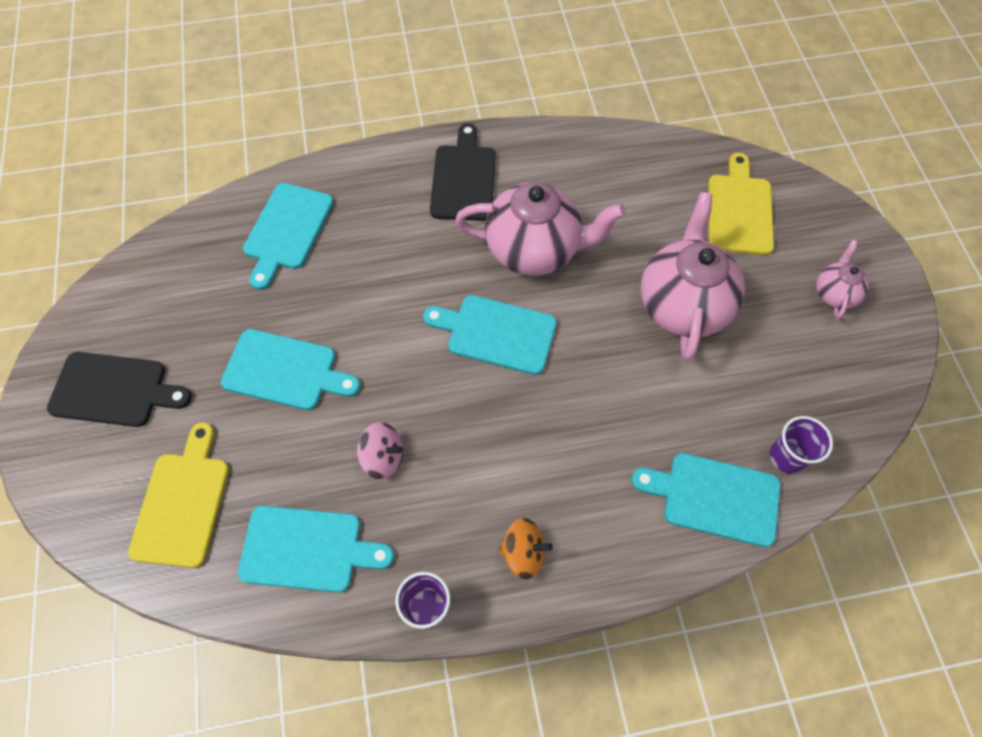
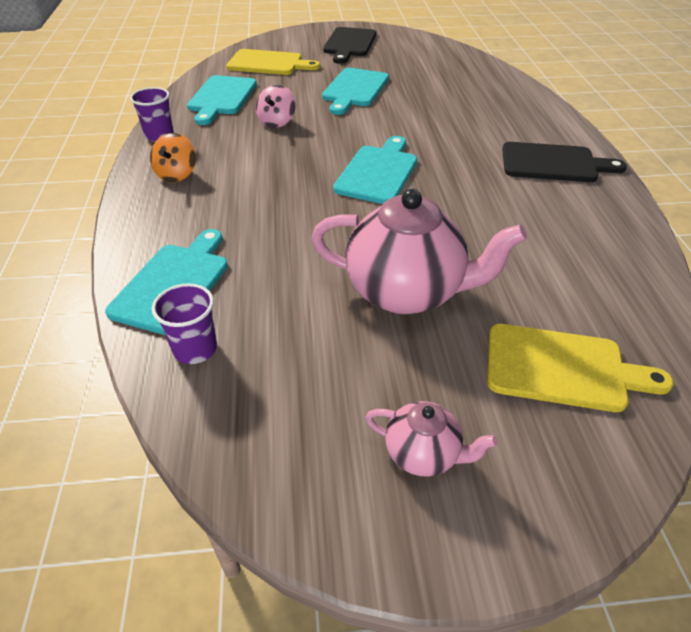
camera: 95 degrees right, 20 degrees down
turquoise cutting board [243,183,334,290] -> none
pink teapot [455,182,626,276] -> none

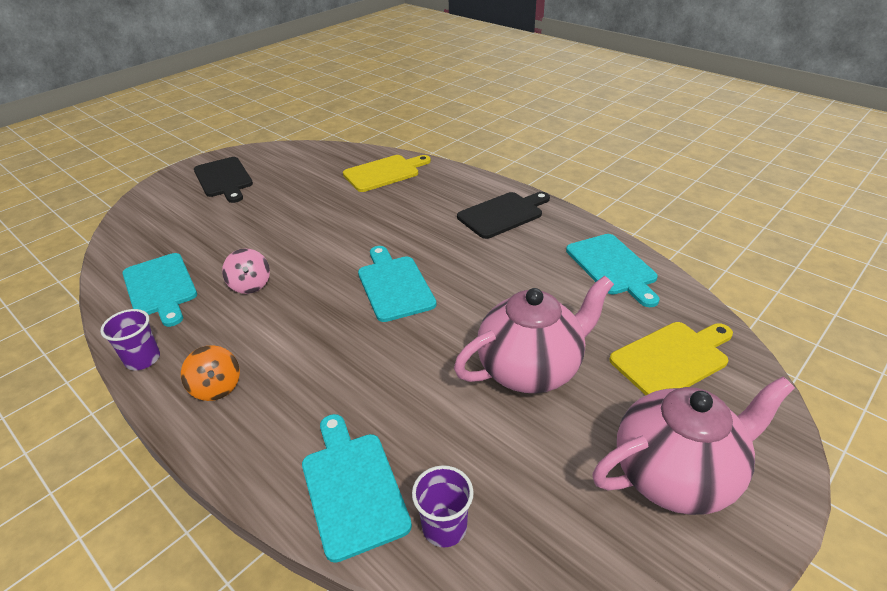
camera: 40 degrees left, 5 degrees down
yellow cutting board [226,49,320,75] -> yellow cutting board moved to [343,155,431,192]
turquoise cutting board [322,68,389,115] -> turquoise cutting board moved to [566,234,660,307]
pink teapot [365,401,498,477] -> pink teapot [592,376,795,515], size x2.00

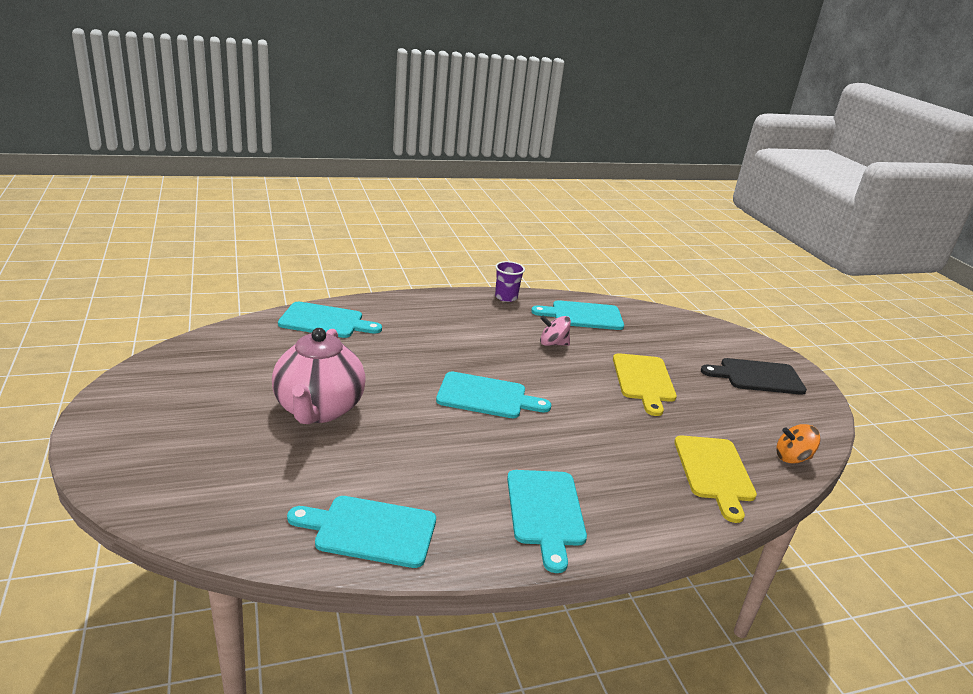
camera: 115 degrees right, 10 degrees down
orange spinning top [181,345,240,401] -> orange spinning top moved to [776,424,821,464]
purple cup [412,465,474,547] -> none
black cutting board [457,192,550,239] -> turquoise cutting board [507,470,587,573]
pink teapot [592,376,795,515] -> none
yellow cutting board [609,322,733,395] -> yellow cutting board moved to [613,353,677,416]

